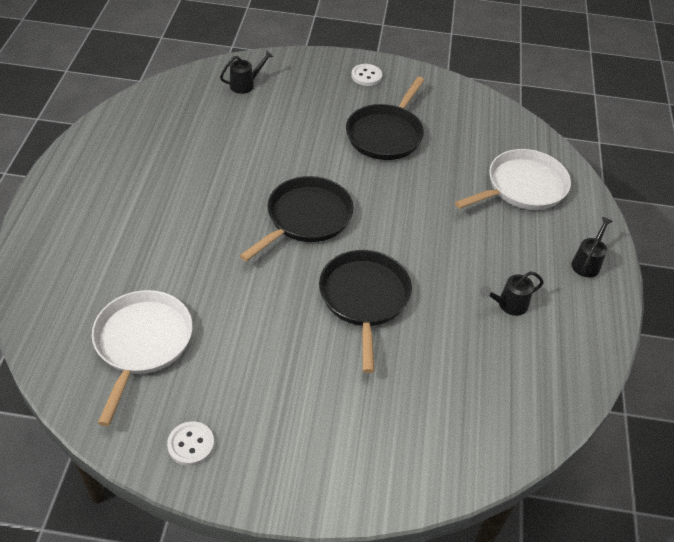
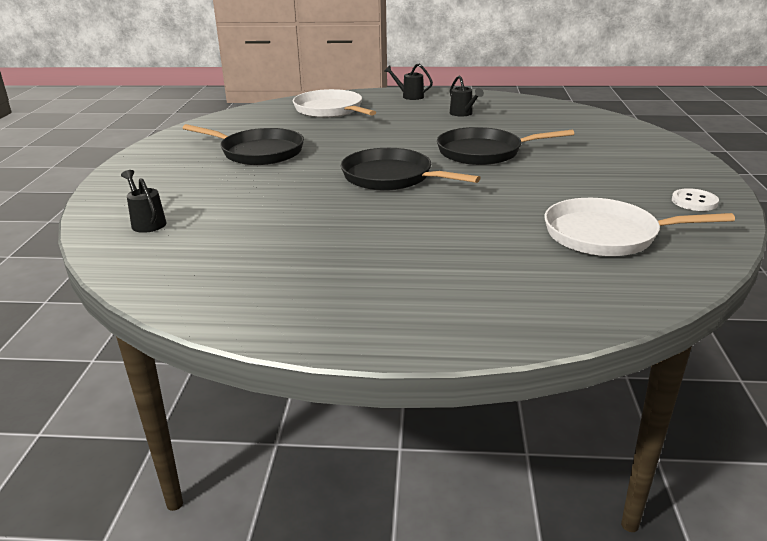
camera: 90 degrees left, 20 degrees down
white button [351,64,382,86] -> none

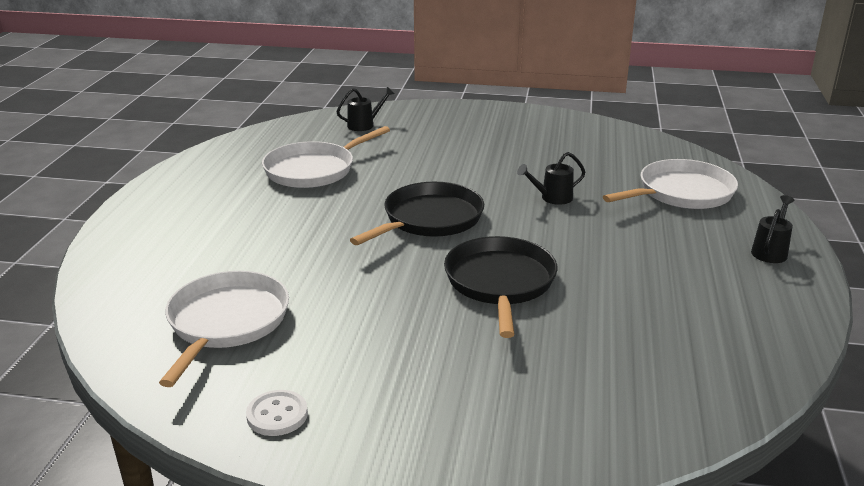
camera: 95 degrees right, 0 degrees up
black pan [183,124,304,165] -> none
black watering can [450,75,484,116] -> black watering can moved to [517,152,585,205]
none -> white pan [262,126,390,188]

